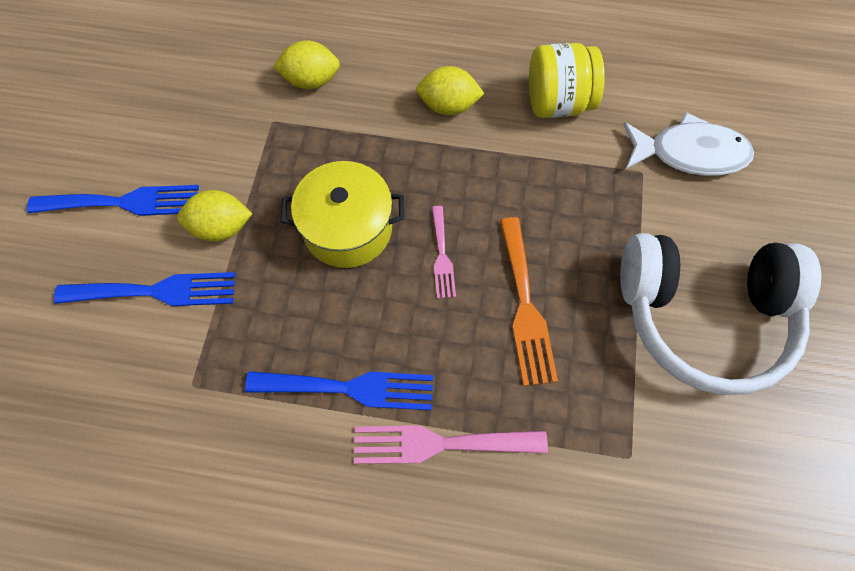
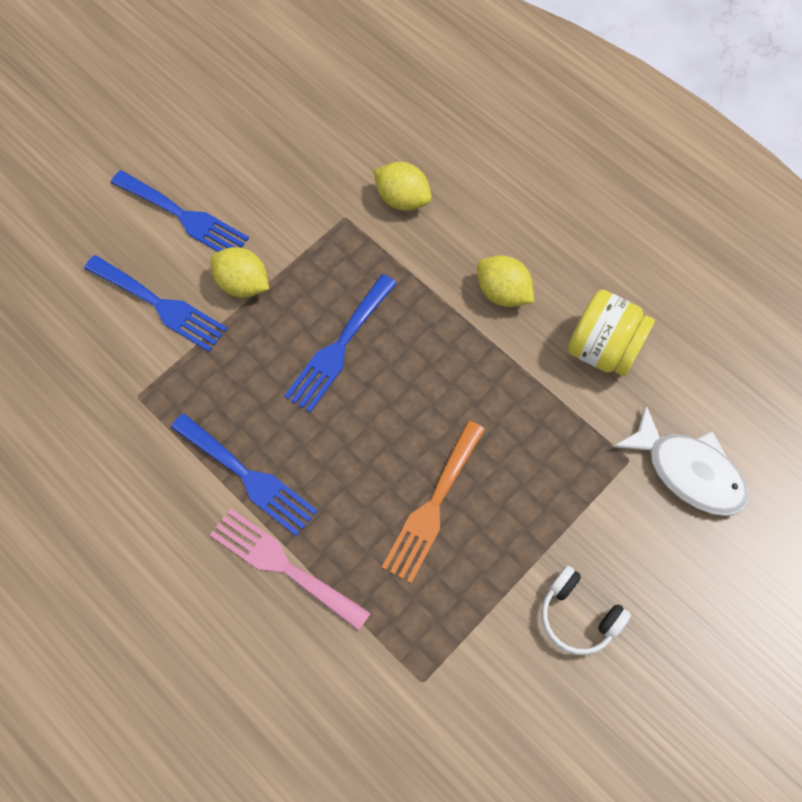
camera: 35 degrees right, 0 degrees up
yellow pot [281,161,404,268] -> blue fork [284,274,397,412]
pink fork [432,206,456,299] -> none
white headphones [620,233,821,395] -> white headphones [541,566,631,655], size x0.46

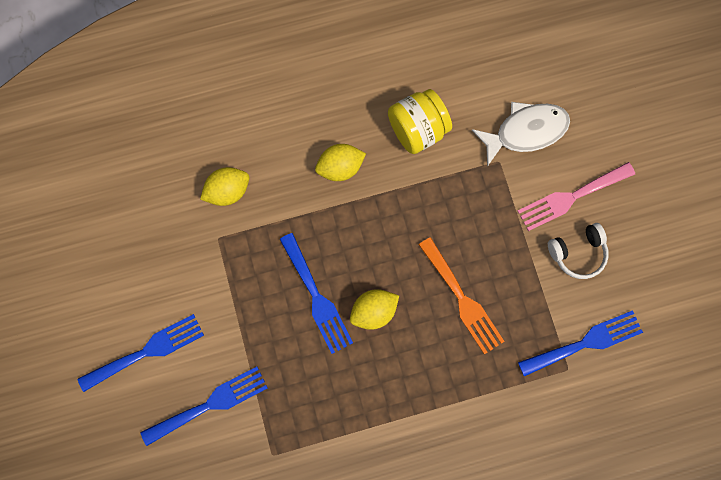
camera: 60 degrees left, 10 degrees up
blue fork [171,413,318,536] -> blue fork moved to [518,310,643,376]
yellow lemon [210,247,269,298] -> yellow lemon moved to [350,289,399,330]
pink fork [210,508,371,631] -> pink fork moved to [518,162,635,231]

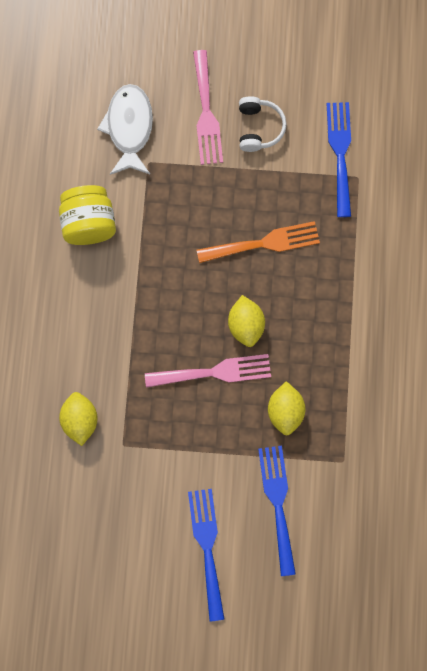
camera: 70 degrees left, 0 degrees up
blue fork [280,233,353,354] -> pink fork [145,354,271,388]
yellow lemon [315,144,366,181] -> yellow lemon moved to [268,381,306,436]

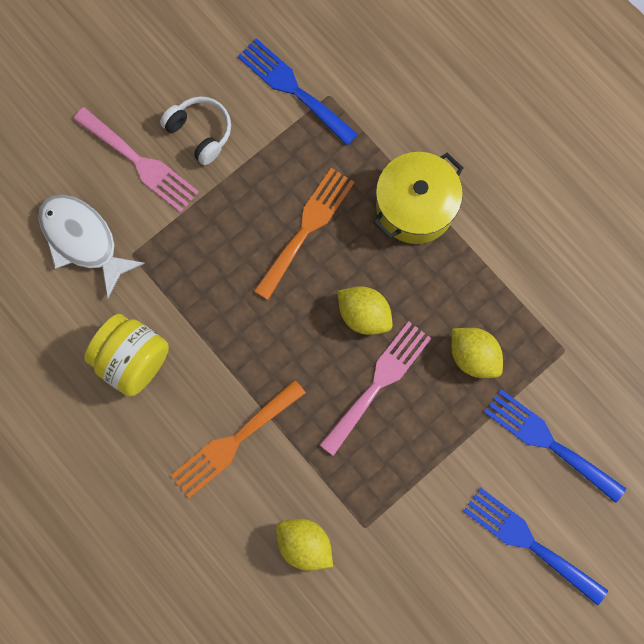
camera: 45 degrees left, 0 degrees up
none -> orange fork [170,379,306,498]
none -> yellow pot [373,152,463,244]

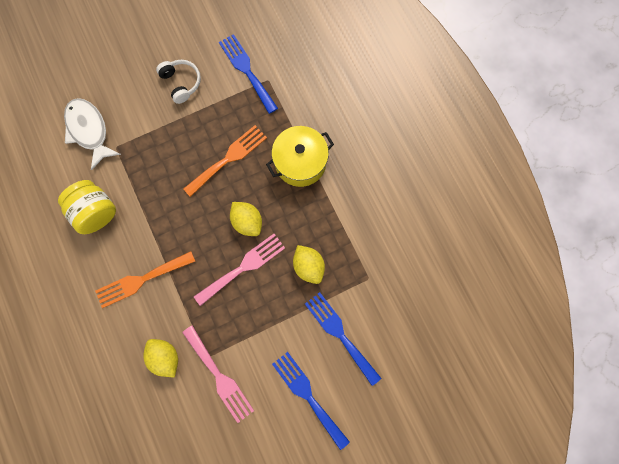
camera: 15 degrees right, 0 degrees up
pink fork [73,107,199,212] -> pink fork moved to [182,326,254,423]

